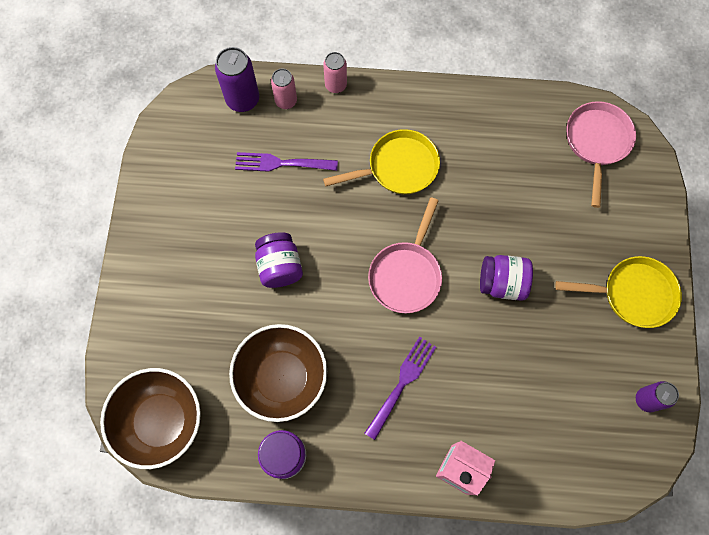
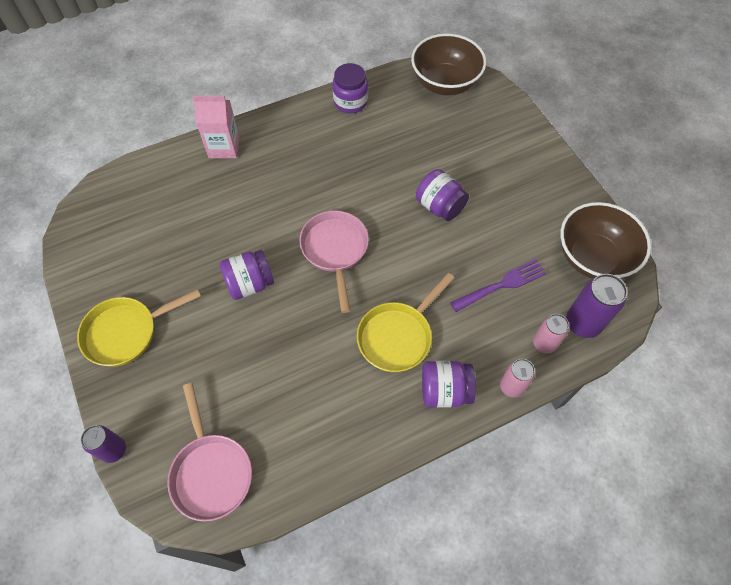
camera: 150 degrees right, 10 degrees down
brown bowl [229,324,327,422] -> brown bowl moved to [561,202,651,279]
purple fork [364,336,436,440] -> none
purple can [636,381,679,412] -> purple can moved to [81,425,126,463]
none -> purple jar [422,361,476,408]

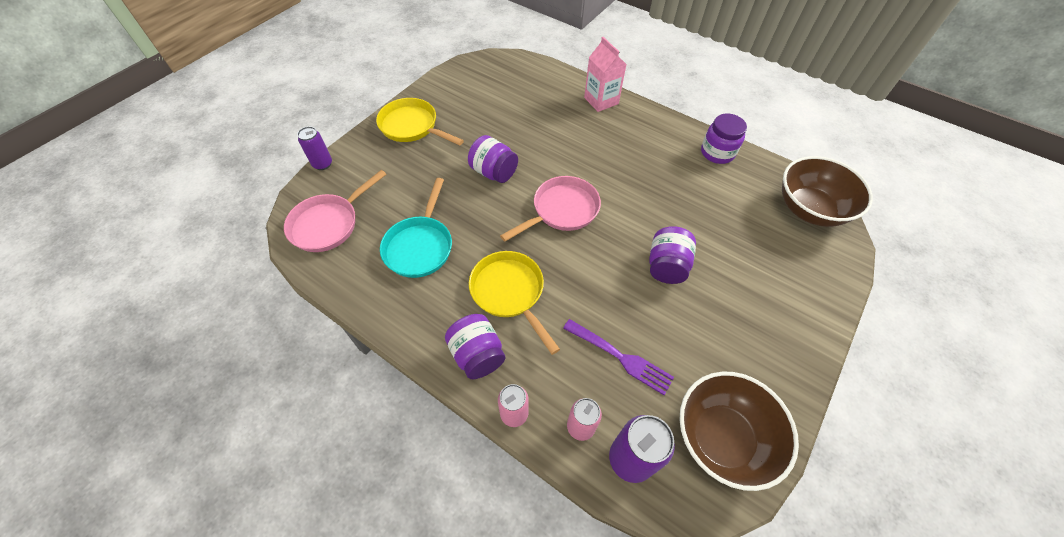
camera: 60 degrees right, 5 degrees down
yellow pan [357,273,455,372] -> yellow pan turned 45 degrees clockwise [469,251,560,355]
none -> turquoise pan [380,178,452,278]

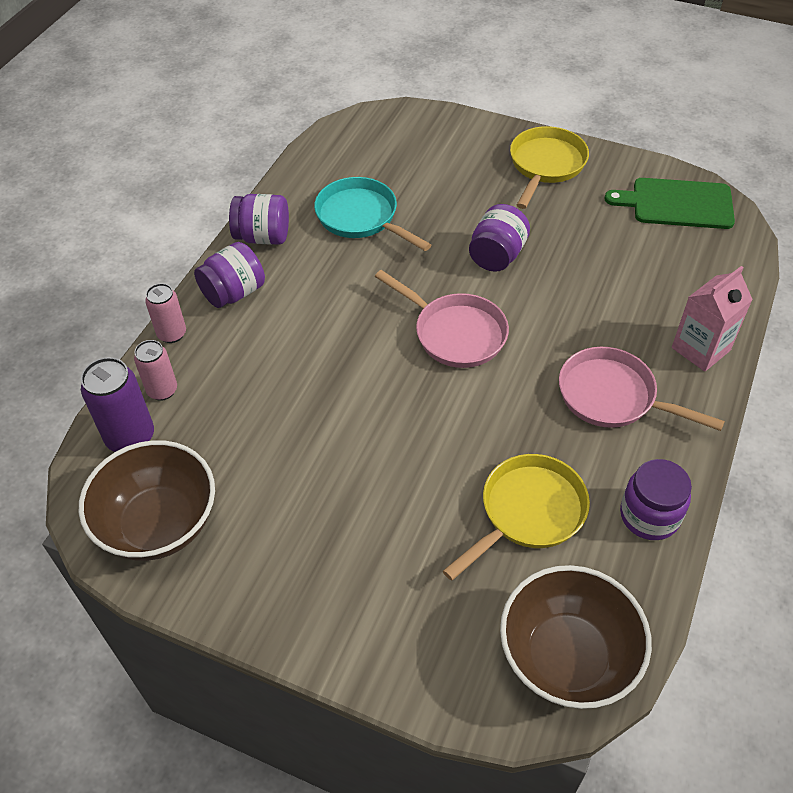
camera: 80 degrees right, 5 degrees down
pink pan [284,170,386,252] -> pink pan moved to [559,347,725,431]
purple can [297,126,332,170] -> none
turquoise pan [380,178,452,278] -> turquoise pan turned 45 degrees clockwise [314,177,431,251]
yellow pan [469,251,560,355] -> yellow pan moved to [443,454,590,581]
purple fork [563,319,674,395] -> none
purple jar [649,226,696,284] -> purple jar moved to [229,194,289,245]
none -> green cutting board [604,178,735,229]

